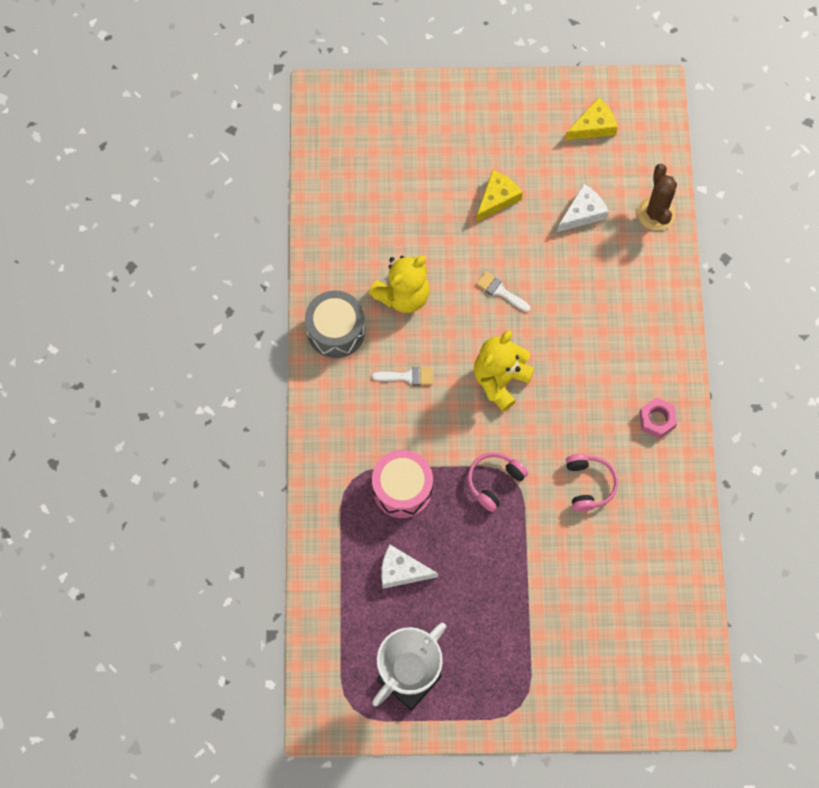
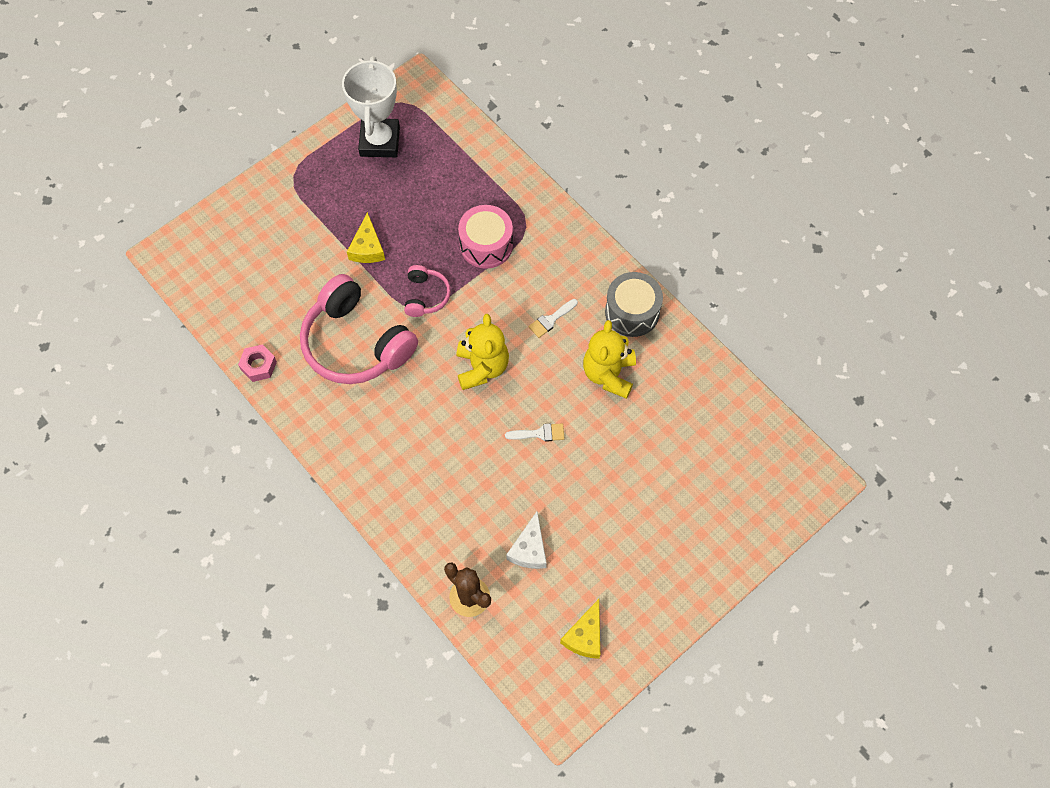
camera: 140 degrees right, 5 degrees down
white cheese [381,545,438,589] -> none
yellow cheese [476,170,523,222] -> yellow cheese moved to [347,212,385,263]
pink headphones [566,454,618,512] -> pink headphones [300,274,418,384], size x2.08
pink nut [639,397,677,439] -> pink nut moved to [238,344,277,382]

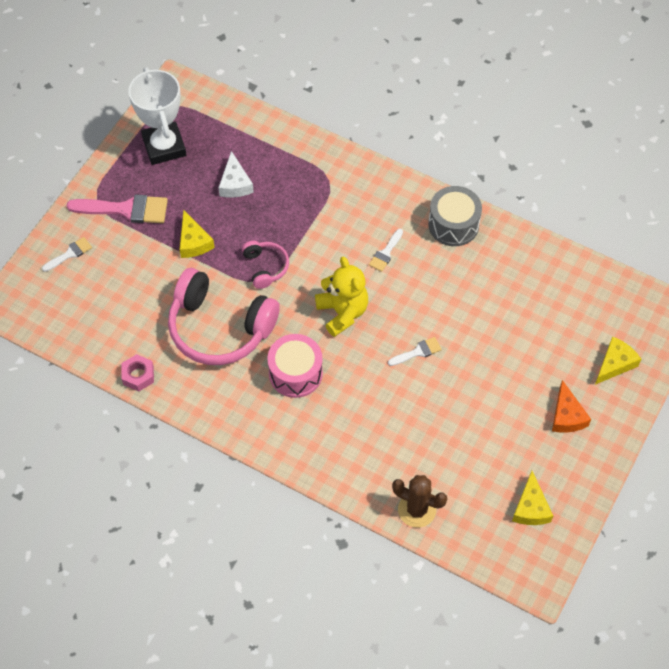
camera: 20 degrees left, 5 degrees down
pink drum [458,205,513,269] -> pink drum moved to [267,334,323,398]
white cheese [506,512,547,569] -> white cheese moved to [218,151,254,197]
yellow teddy bear [583,320,636,399] -> none
none -> white brush [42,237,92,272]
none -> pink brush [67,194,168,223]
none -> orange cheese [552,380,591,432]
none -> yellow cheese [595,336,641,385]

